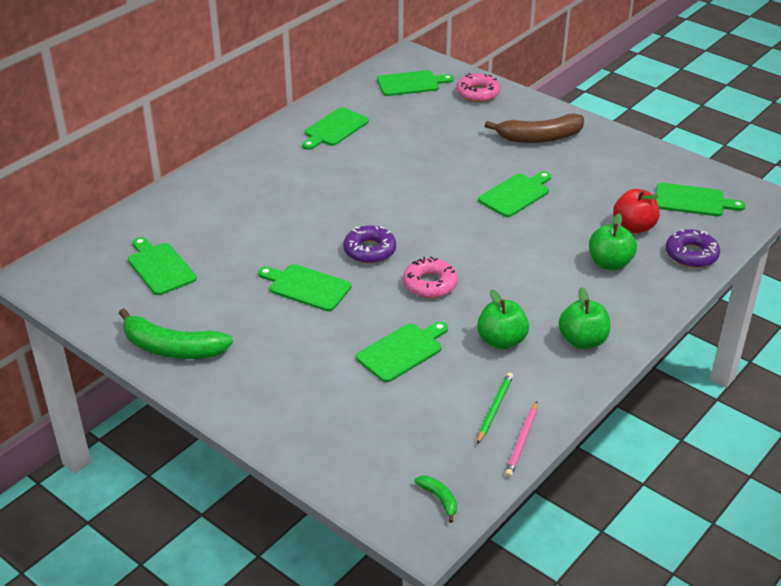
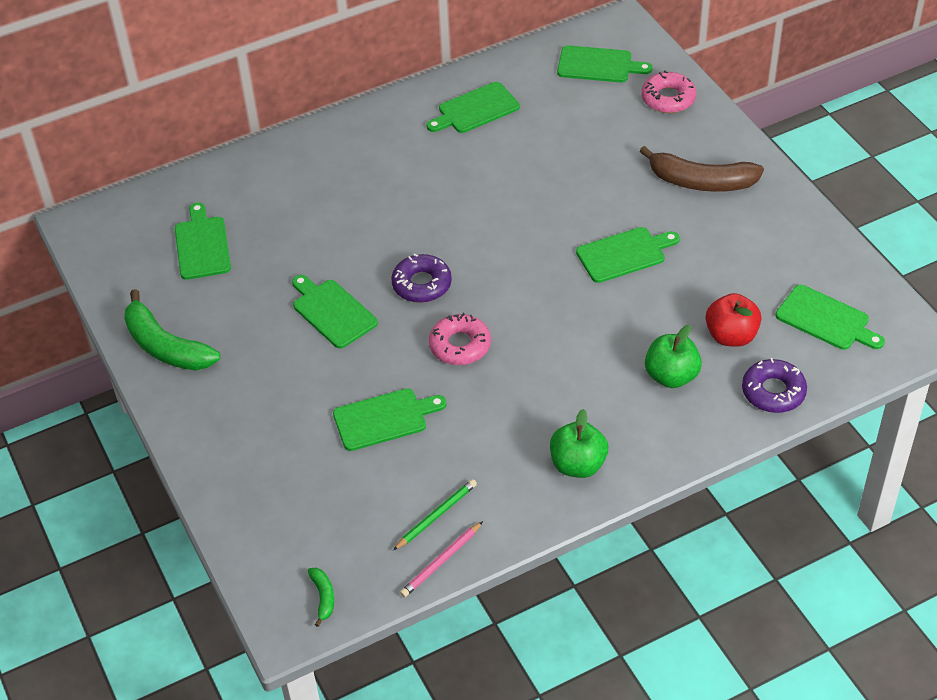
camera: 25 degrees right, 10 degrees up
green apple [477,289,529,350] -> none

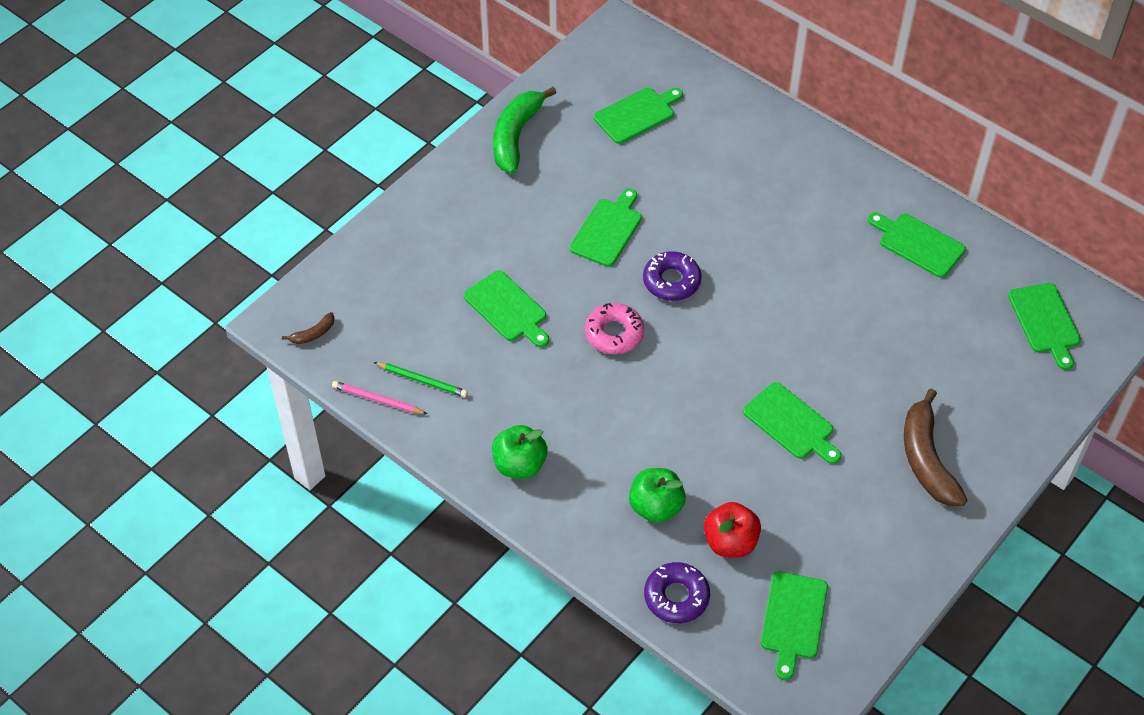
camera: 65 degrees right, 5 degrees up
green banana [308,568,334,627] -> brown banana [282,312,335,344]
pink donut [642,70,696,113] -> none

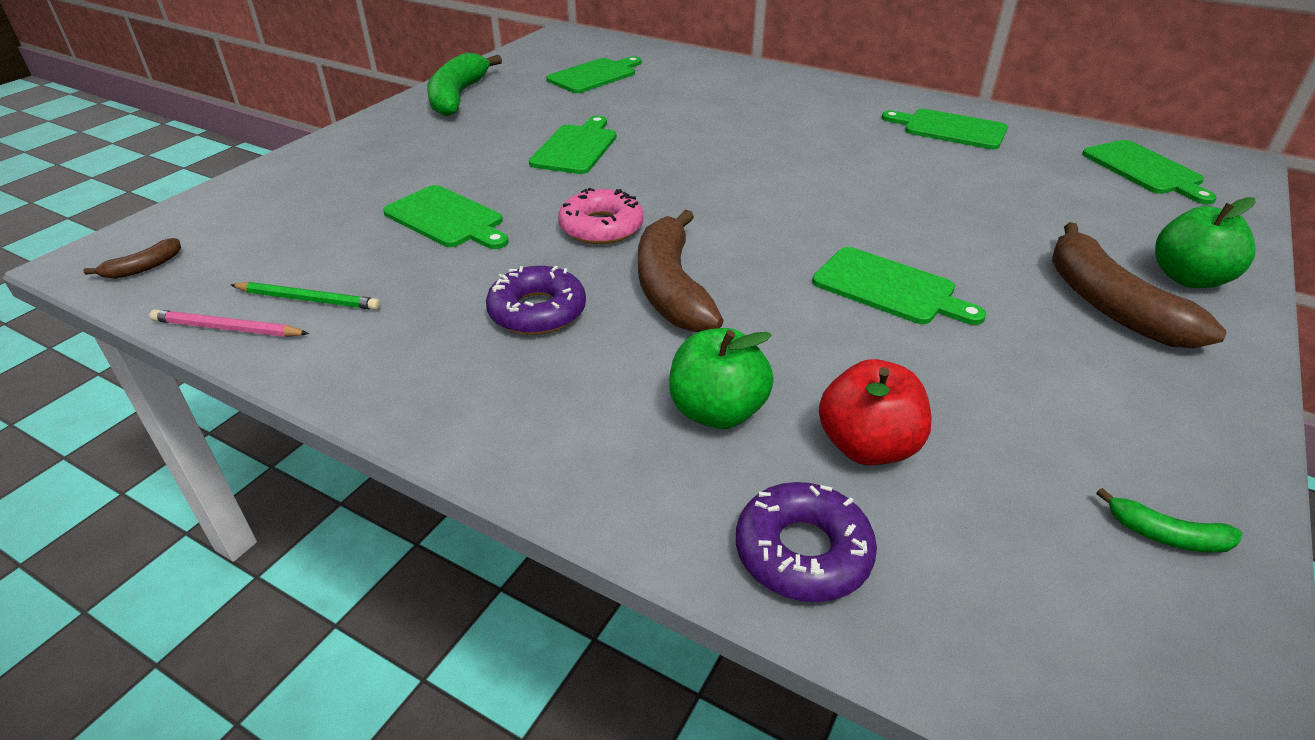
camera: 10 degrees left, 15 degrees down
green apple [492,425,547,479] -> green apple moved to [1155,197,1256,288]
purple donut [643,251,702,301] -> purple donut moved to [486,266,586,335]
green cutting board [761,571,828,680] -> none
none -> brown banana [638,210,724,333]
none -> green banana [1097,488,1242,553]

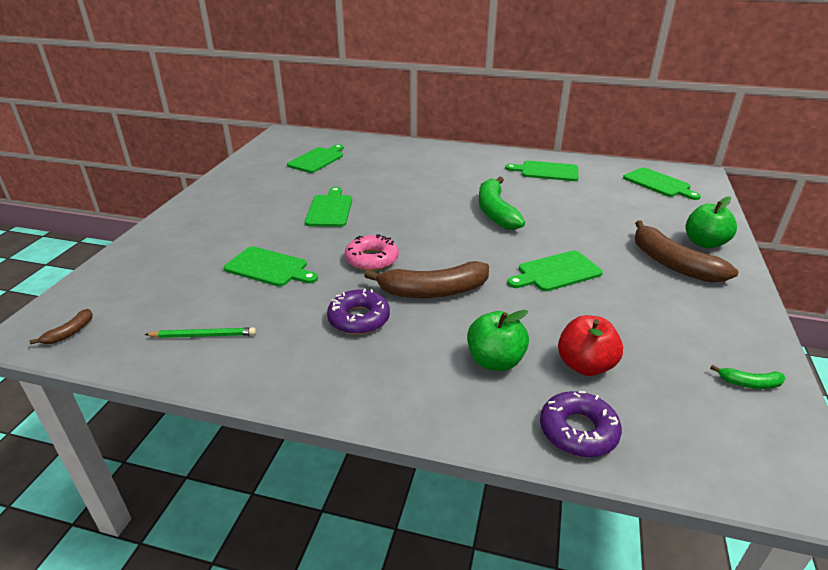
camera: 15 degrees left, 5 degrees down
pink pencil [149,309,309,337] -> none
green banana [427,53,502,116] -> green banana moved to [479,177,525,230]
brown banana [638,210,724,333] -> brown banana turned 75 degrees counterclockwise [364,261,489,298]
green cutting board [812,247,987,325] -> green cutting board turned 135 degrees clockwise [507,250,603,291]

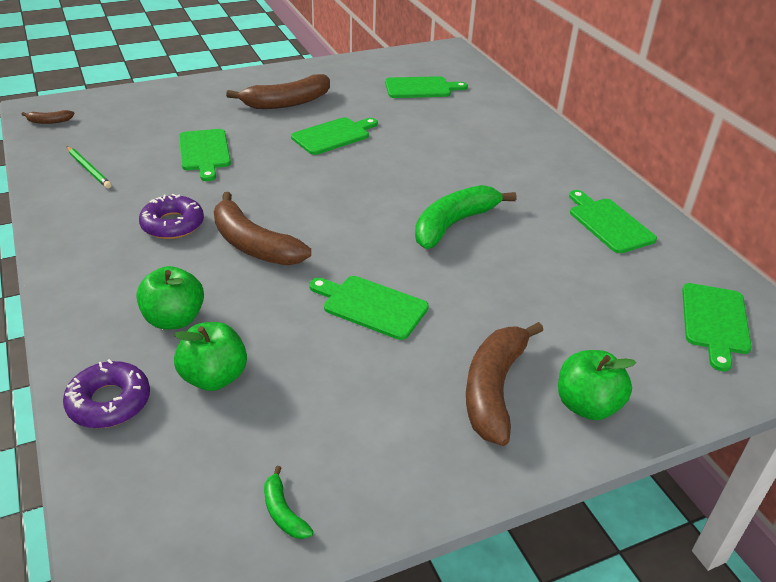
camera: 50 degrees right, 5 degrees up
pink donut [345,234,399,271] -> none
red apple [558,315,623,376] -> green apple [174,322,247,391]
none -> brown banana [226,74,330,109]

